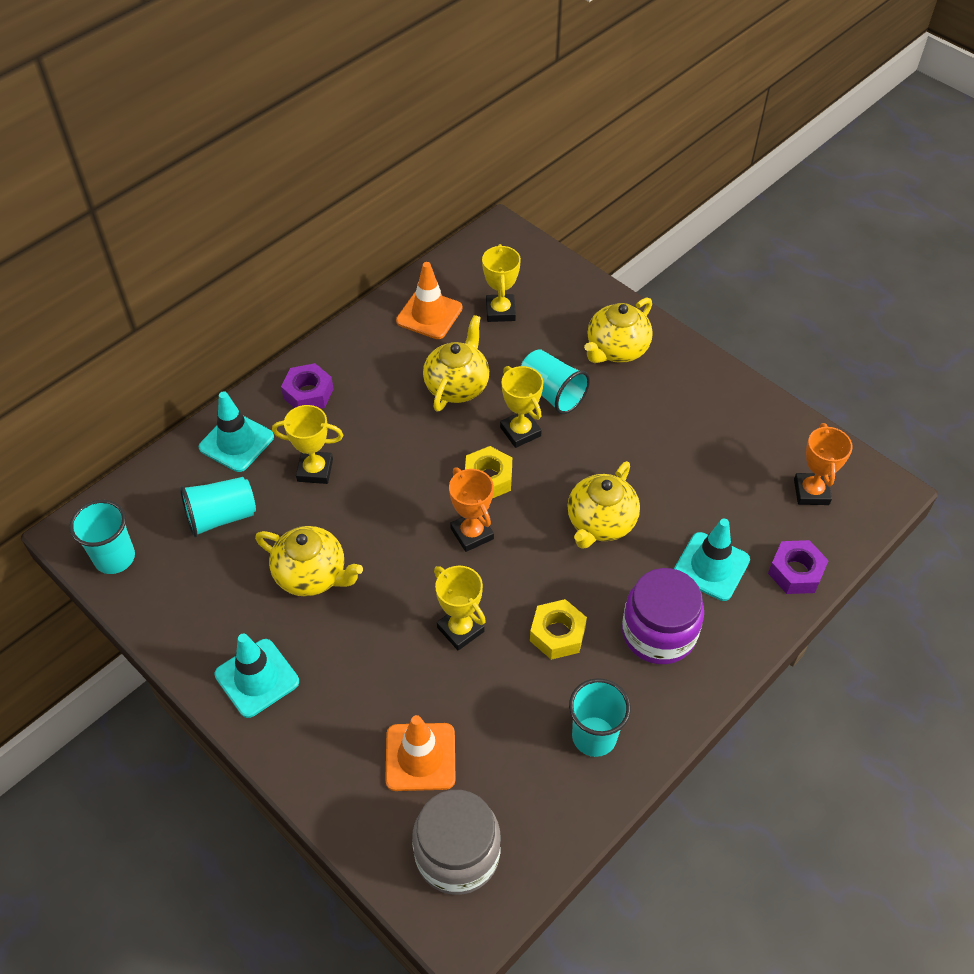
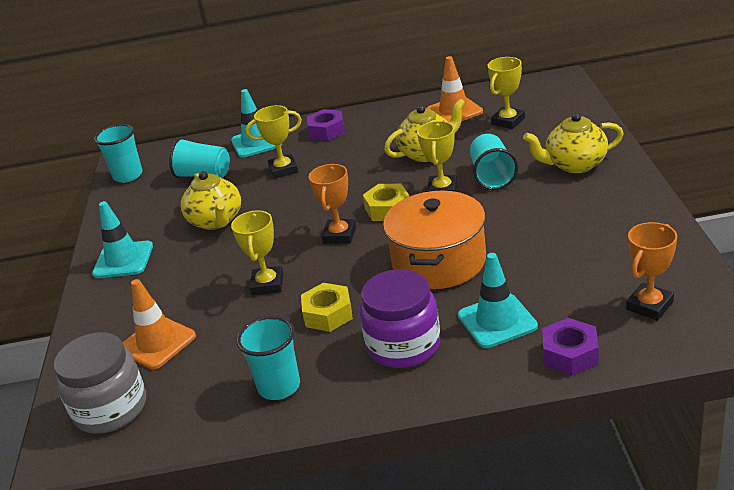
camera: 45 degrees right, 20 degrees down
yellow trophy [272,405,343,484] -> yellow trophy turned 60 degrees counterclockwise [246,105,302,179]
yellow teapot [567,461,640,549] -> orange pot [383,191,486,289]

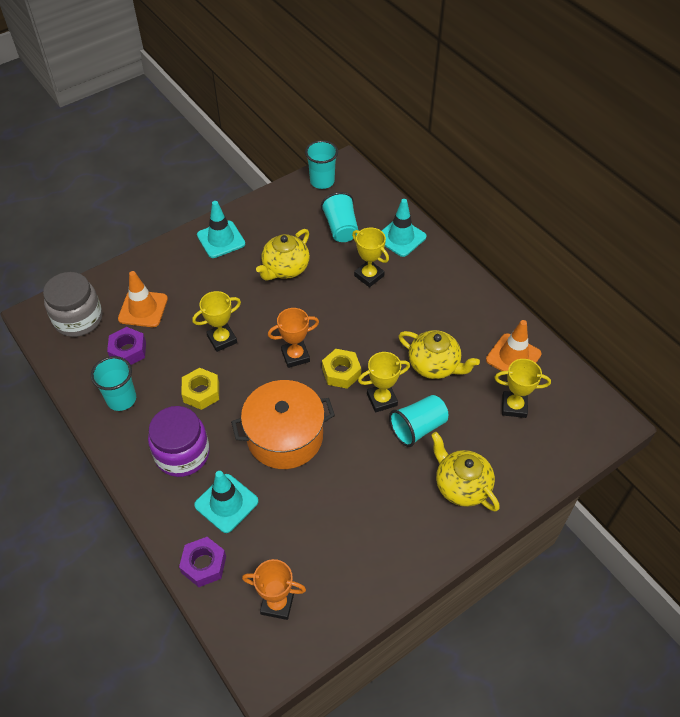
camera: 55 degrees right, 20 degrees up
purple nut [307,109,345,141] -> purple nut moved to [107,327,146,365]

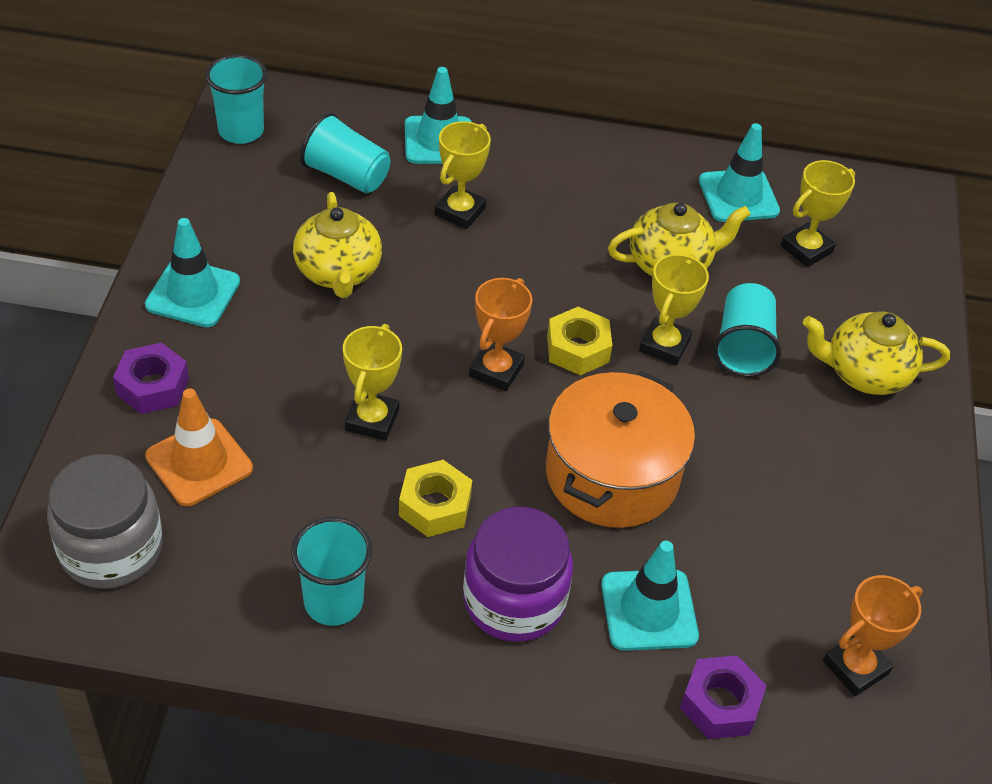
camera: 50 degrees left, 5 degrees down
purple nut [107,327,146,365] -> purple nut moved to [113,343,189,414]
yellow trophy [352,228,389,287] -> yellow trophy turned 60 degrees counterclockwise [435,121,491,229]
orange traffic cone [486,320,542,371] -> turquoise traffic cone [699,123,780,222]

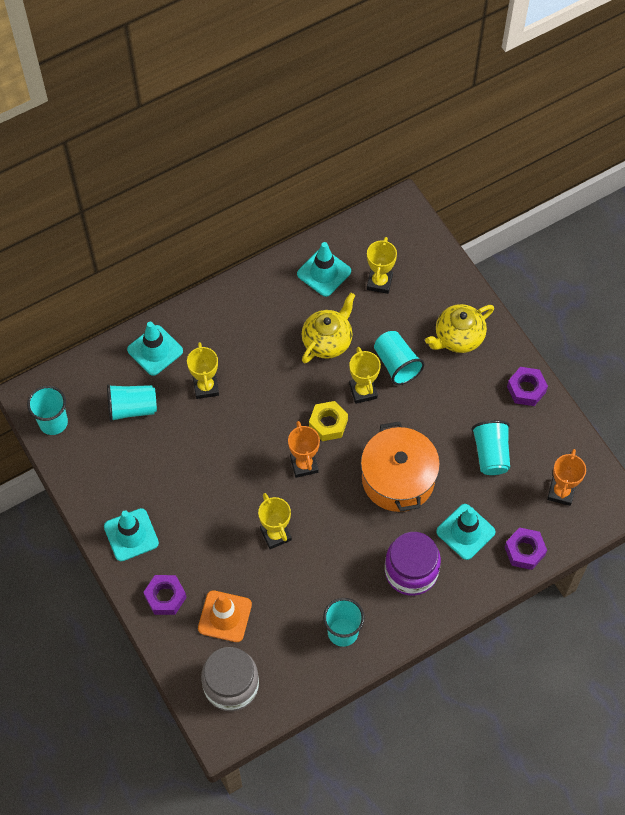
camera: 35 degrees left, 15 degrees up
yellow teapot [293,192,382,298] -> none
yellow nut [399,460,472,537] -> none
none -> turquoise cup [471,420,510,475]
none -> purple nut [507,367,548,406]

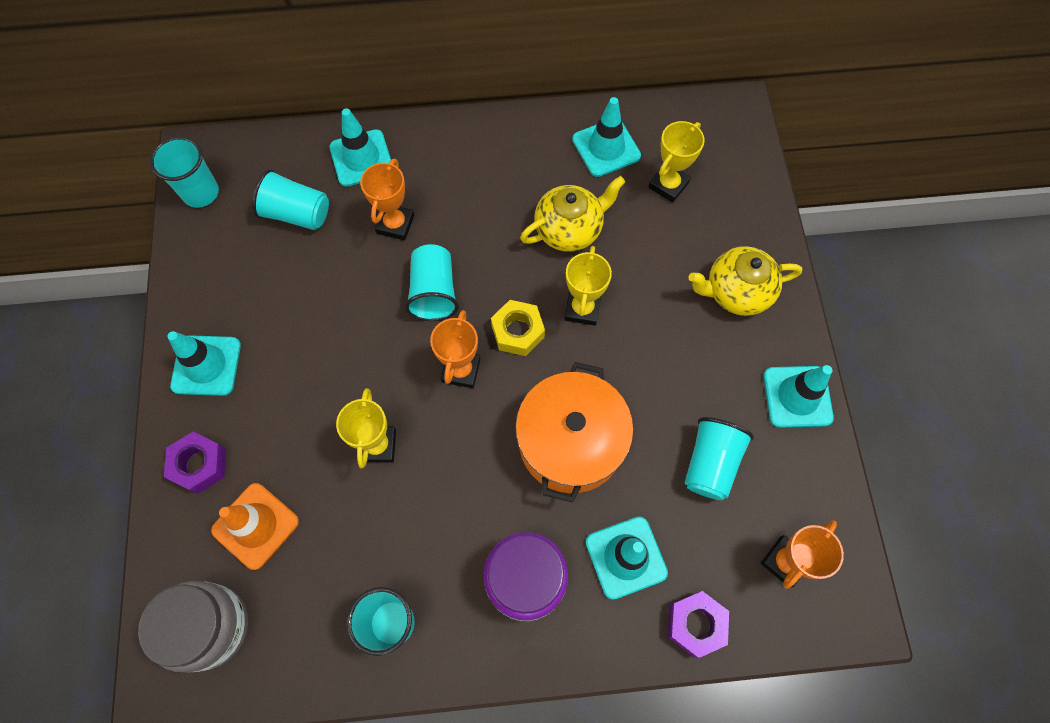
camera: 25 degrees right, 5 degrees up
yellow trophy [187,342,219,399] -> orange trophy [360,159,414,241]
turquoise cup [374,331,424,385] -> turquoise cup moved to [405,244,459,321]
purple nut [507,367,548,406] -> turquoise traffic cone [764,365,834,428]

